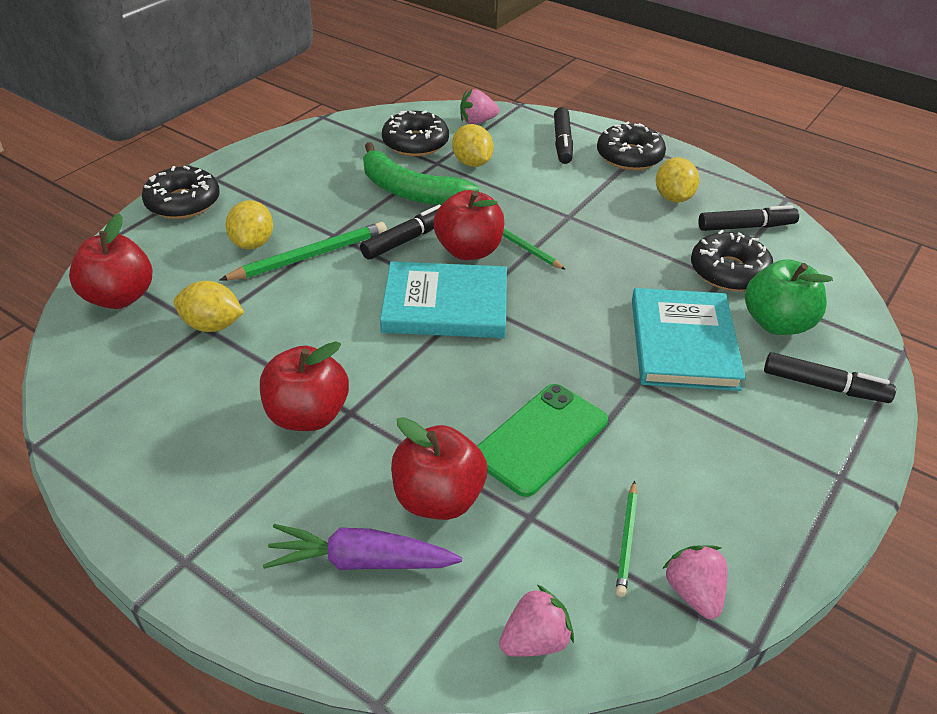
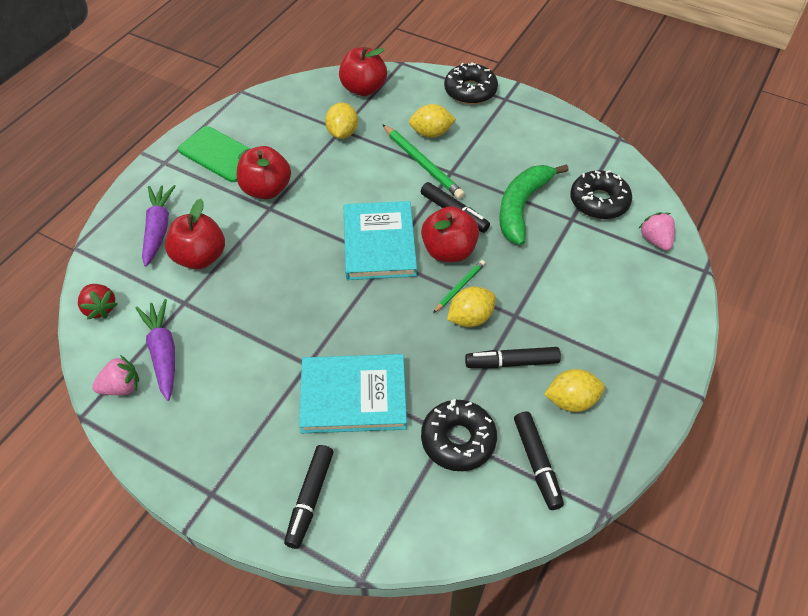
camera: 85 degrees right, 10 degrees up
yellow lemon [452,124,494,167] -> yellow lemon moved to [447,286,496,327]
green phone [477,384,608,497] -> green phone moved to [178,126,250,182]
pink strawberry [499,585,574,657] -> red strawberry [78,284,118,320]
black marker [554,107,573,164] -> black marker moved to [465,347,561,368]
black donut [597,121,666,170] -> none
green pencil [616,481,637,597] -> purple carrot [136,299,175,401]
green apple [745,259,833,335] -> none

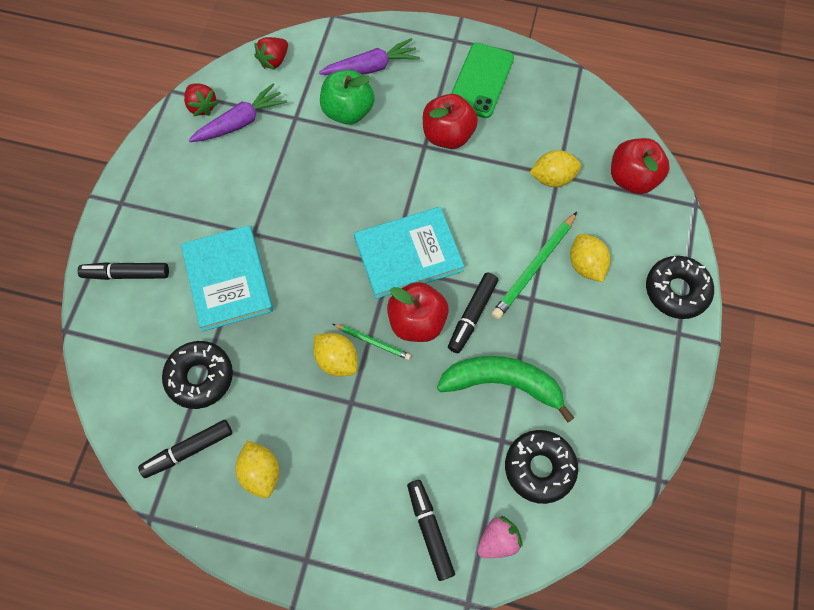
camera: 75 degrees right, 15 degrees up
pink strawberry [92,355,139,395] -> red strawberry [184,83,219,116]
red apple [165,199,225,269] -> green apple [320,70,375,125]
black marker [465,347,561,368] -> black marker moved to [407,480,455,581]

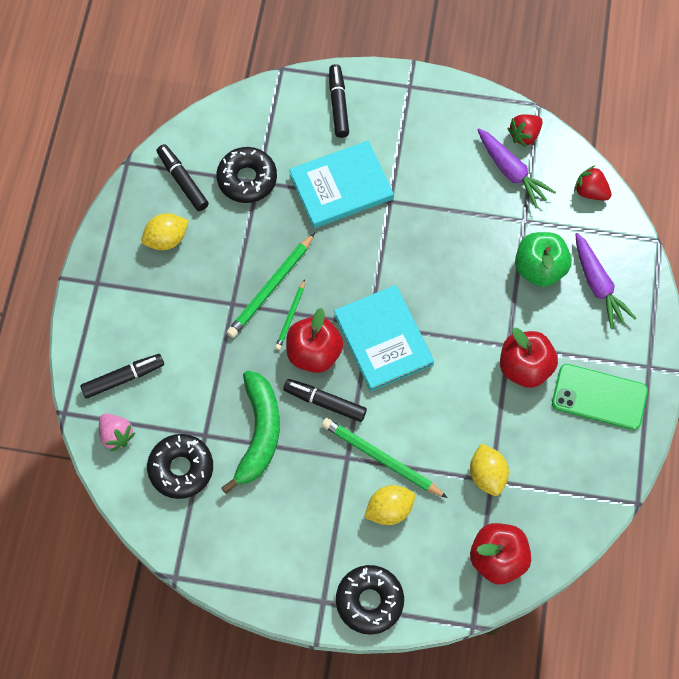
camera: 85 degrees right, 0 degrees up
yellow lemon [313,333,358,377] -> green pencil [227,233,315,338]

